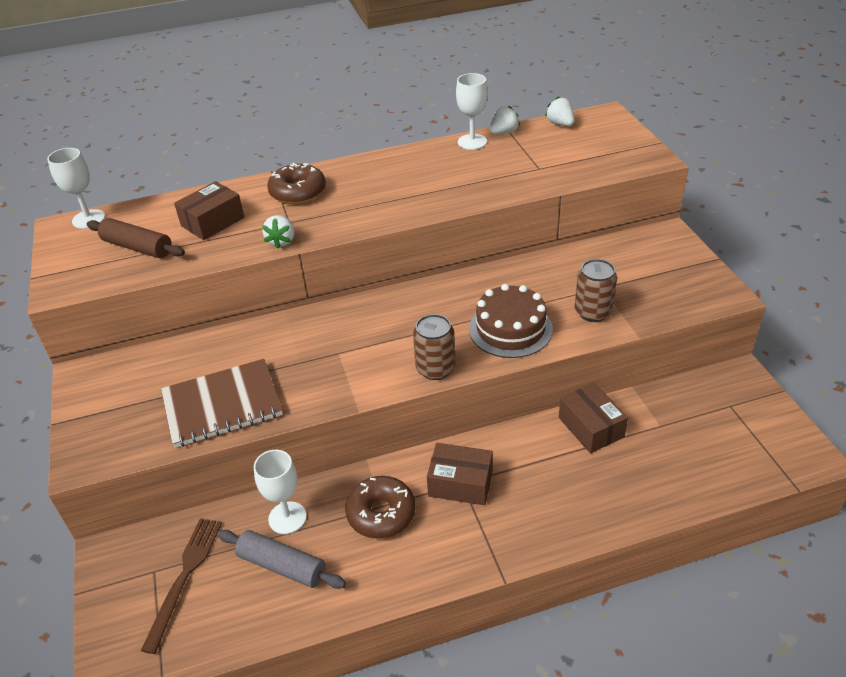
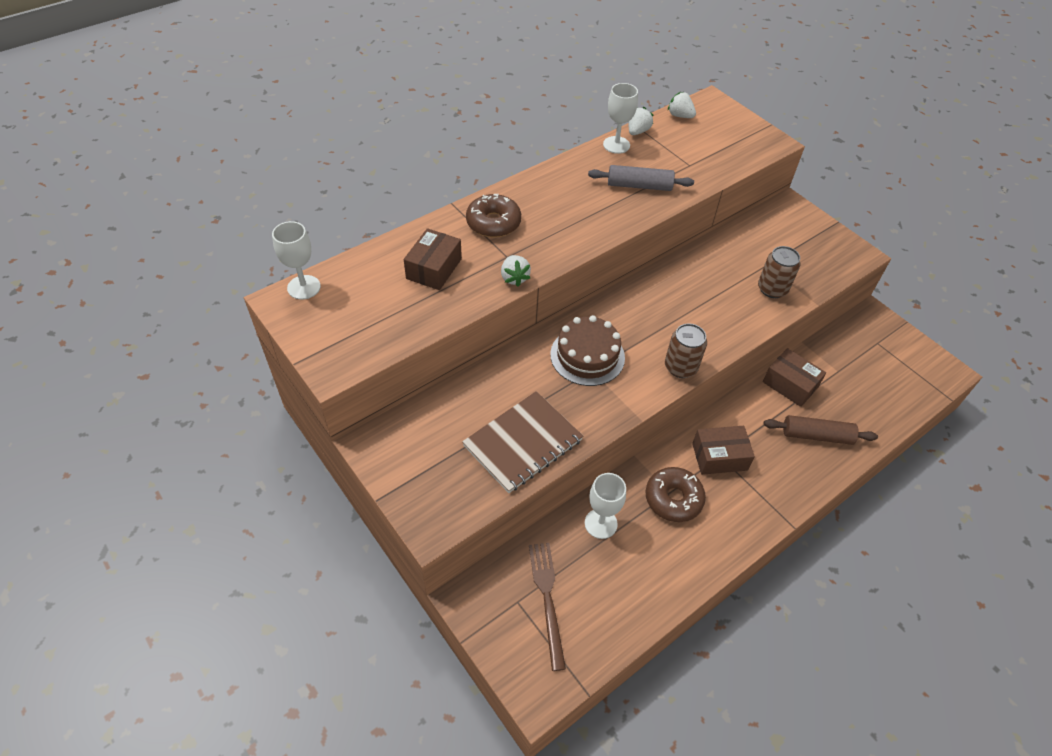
camera: 25 degrees left, 10 degrees up
brown rolling pin [87,218,185,258] -> brown rolling pin moved to [763,415,878,445]
grey rolling pin [218,530,346,589] -> grey rolling pin moved to [588,165,694,191]
brown cake [469,284,553,358] -> brown cake moved to [550,315,625,386]

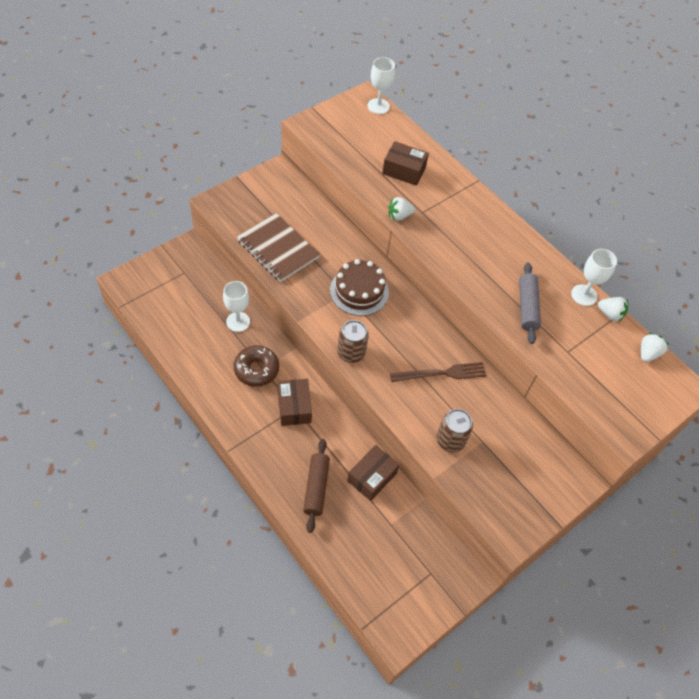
camera: 85 degrees right, 5 degrees up
brown donut [466,194,521,238] -> none
brown fork [529,543,566,671] -> brown fork moved to [390,362,486,382]

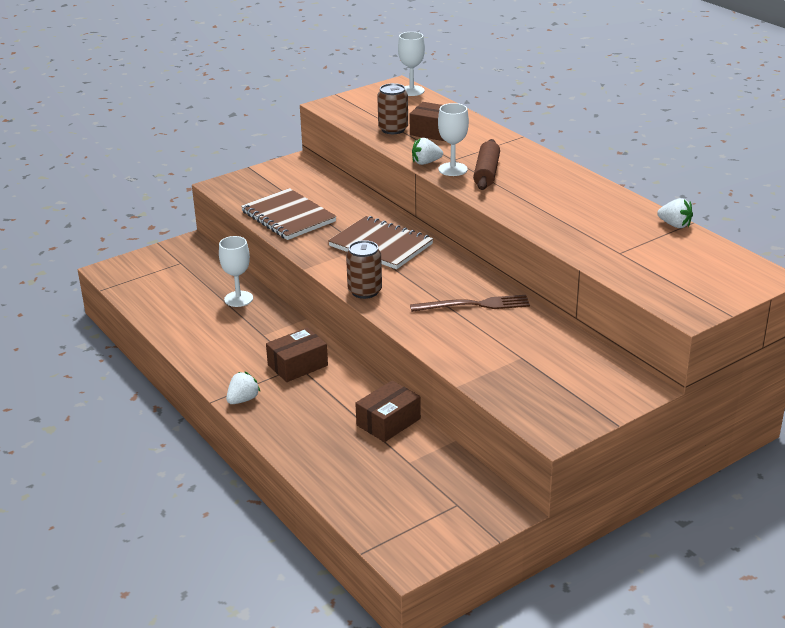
camera: 10 degrees right, 25 degrees down
brown donut [234,345,279,387] -> none
brown box [278,379,312,426] -> brown box turned 60 degrees clockwise [266,328,328,382]
brown rolling pin [303,439,330,533] -> brown rolling pin moved to [473,139,500,190]
brown cake [330,259,389,316] -> brown notebook [328,216,433,269]
brown can [436,409,473,452] -> brown can moved to [377,83,408,134]
grey rolling pin [519,263,541,344] -> none
white goblet [571,249,617,306] -> white goblet moved to [438,103,469,176]
white strawberry [641,333,669,362] -> white strawberry moved to [226,372,261,404]

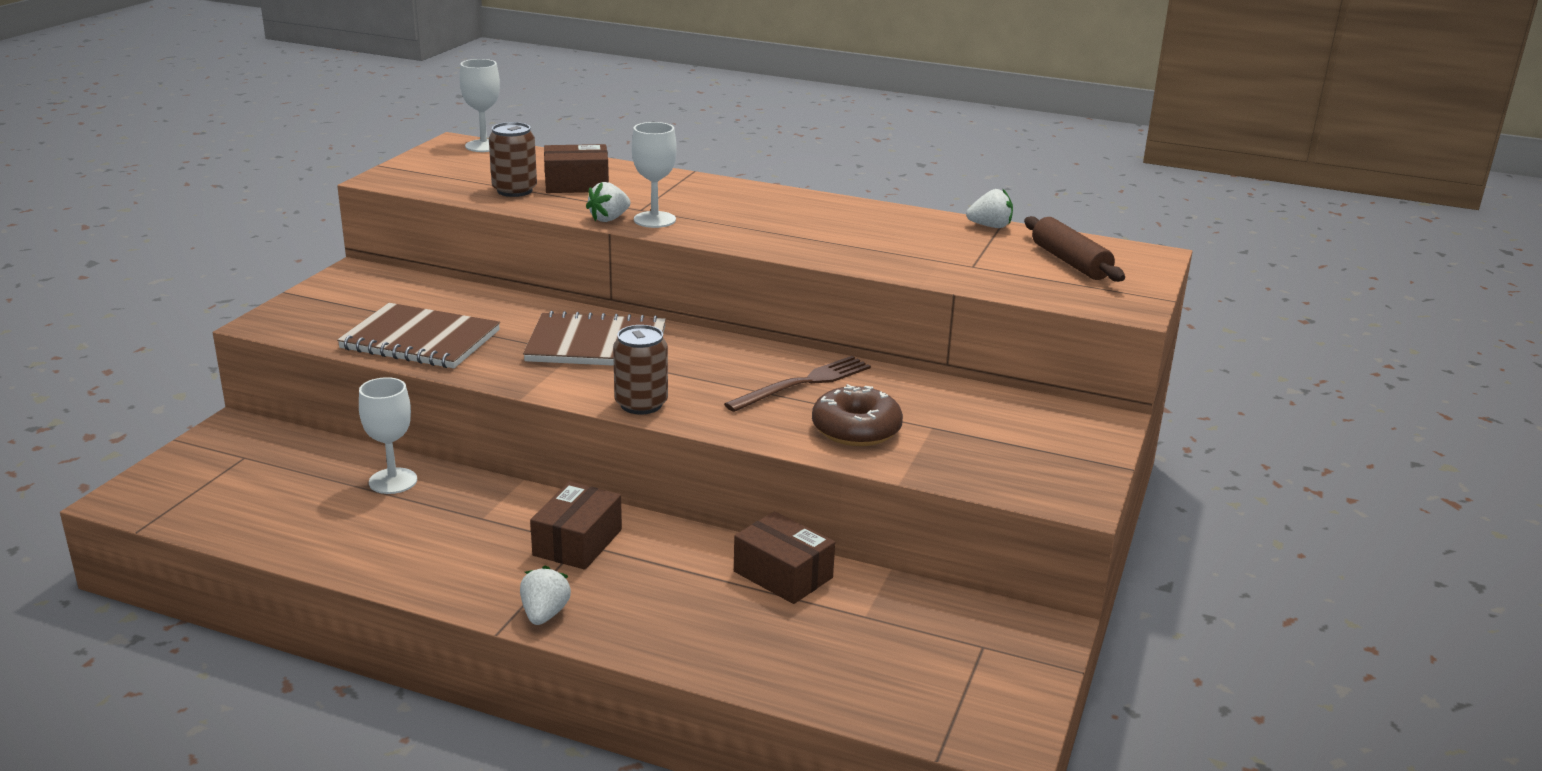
camera: 35 degrees left, 5 degrees down
brown box [355,380,421,442] -> brown box turned 60 degrees counterclockwise [734,511,835,604]
brown rolling pin [473,139,500,190] -> brown rolling pin moved to [1024,216,1125,282]
none -> brown donut [812,384,903,446]

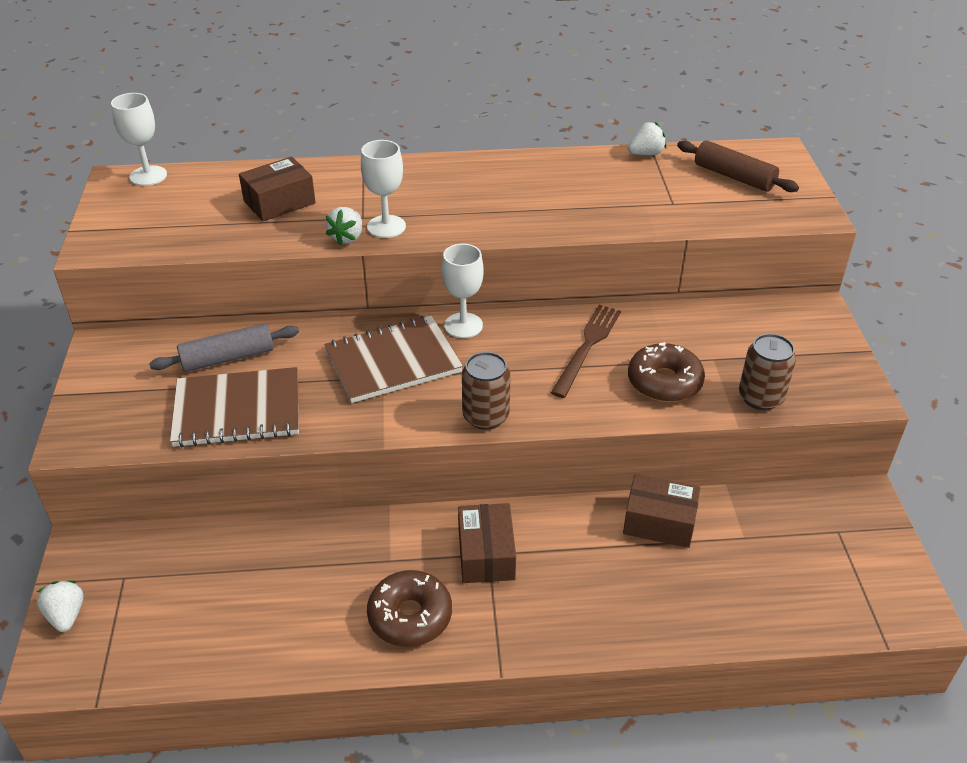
camera: 25 degrees left, 15 degrees up
white goblet [359,377,417,494] -> white goblet moved to [442,244,484,338]
brown can [489,122,537,197] -> brown can moved to [739,334,796,410]
white strawberry [520,566,571,625] -> white strawberry moved to [37,580,84,632]
none -> grey rolling pin [149,323,299,372]
none -> brown donut [367,570,452,647]

